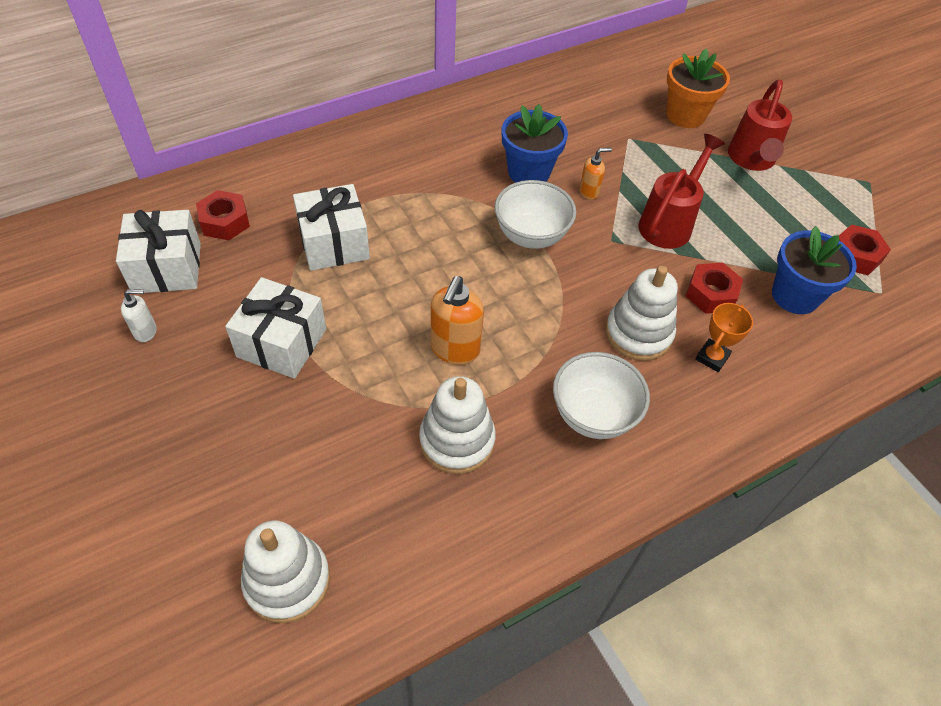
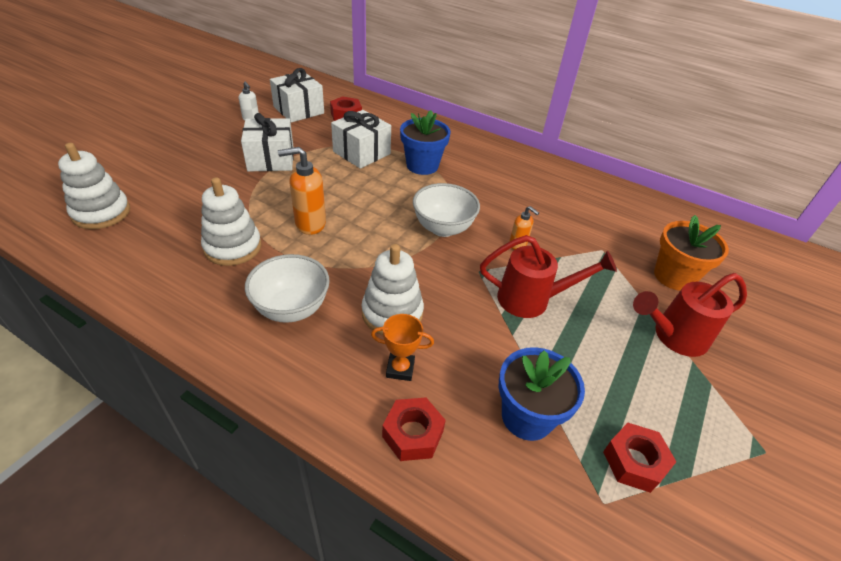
camera: 60 degrees right, 10 degrees down
blue flower pot [502,104,568,183] -> blue flower pot moved to [400,110,451,175]
red nut [686,263,743,314] -> red nut moved to [382,398,446,461]

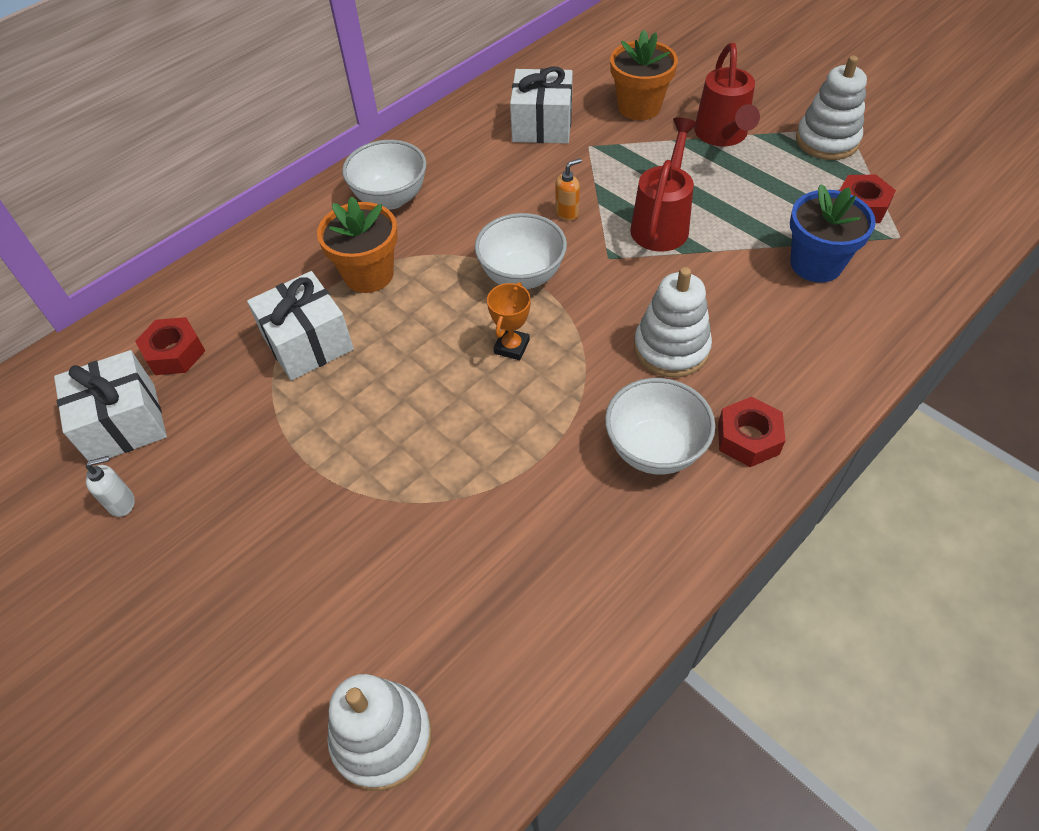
camera: 70 degrees left, 10 degrees up
white stacking toy [201,177,261,266] -> white stacking toy moved to [796,55,867,160]
white gift [241,113,294,172] -> white gift moved to [510,66,573,144]
orange soap dispenser [278,147,326,235] -> none
orange trophy [371,314,434,381] -> orange trophy moved to [487,282,531,360]
red nut [382,398,446,461] -> red nut moved to [718,397,785,467]
blue flower pot [400,110,451,175] -> orange flower pot [317,196,398,293]
none -> white bowl [342,140,427,210]

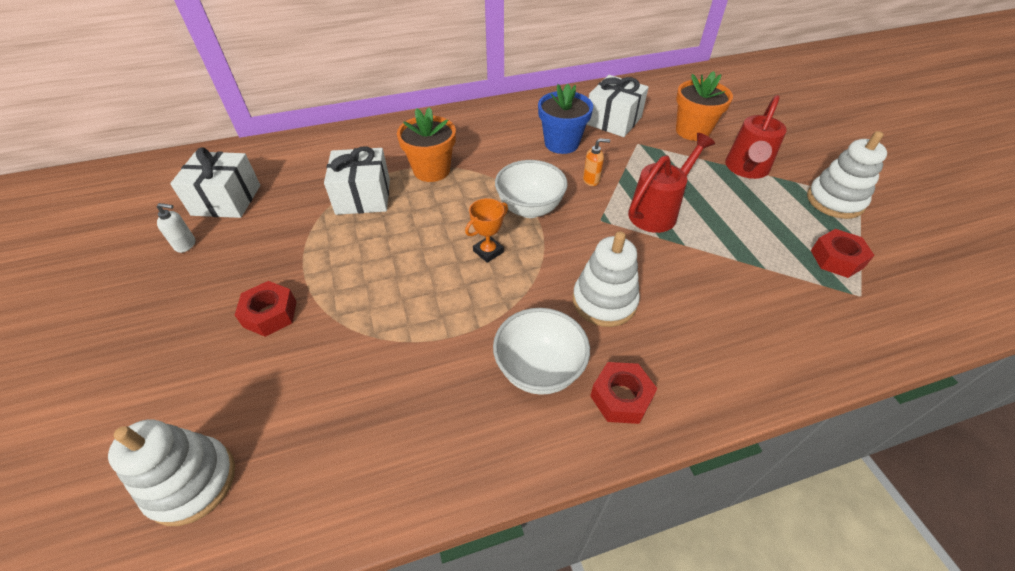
camera: 25 degrees right, 5 degrees down
red nut [135,317,205,375] -> red nut moved to [235,281,297,337]
white bowl [342,140,427,210] -> none
blue flower pot [790,184,876,283] -> blue flower pot moved to [538,84,593,154]

